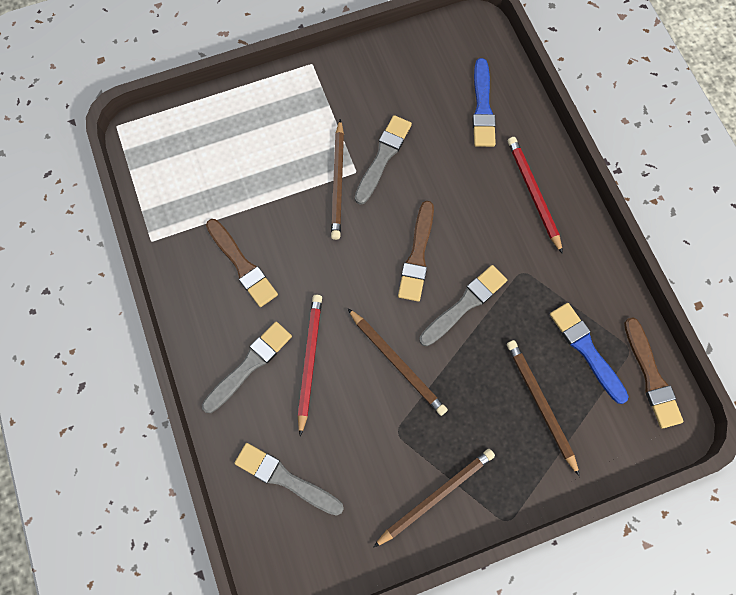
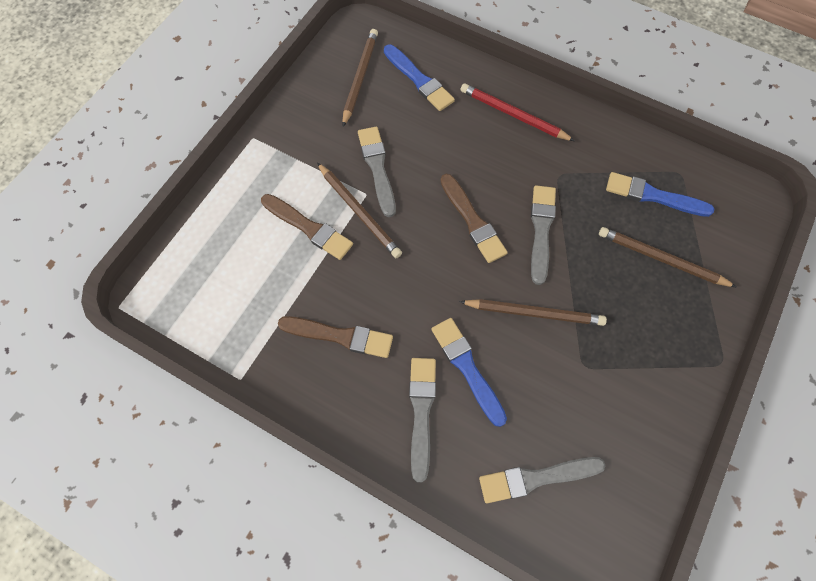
camera: 40 degrees left, 5 degrees down
red pencil [298,295,322,436] -> blue brush [431,318,507,427]
brown pencil [373,449,495,548] -> brown pencil moved to [342,29,378,127]
brown brush [624,317,684,429] -> brown brush moved to [261,194,353,260]

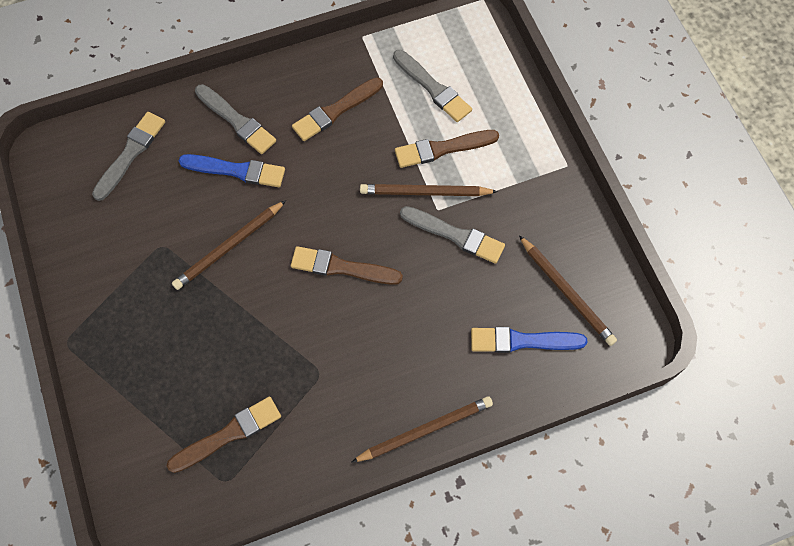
camera: 130 degrees right, 0 degrees up
red pencil [460,84,575,141] -> none
grey brush [531,185,556,285] -> grey brush moved to [393,50,472,122]
brown pencil [599,227,736,287] -> brown pencil moved to [351,396,493,463]
blue brush [606,172,714,217] -> brown brush [167,397,281,473]

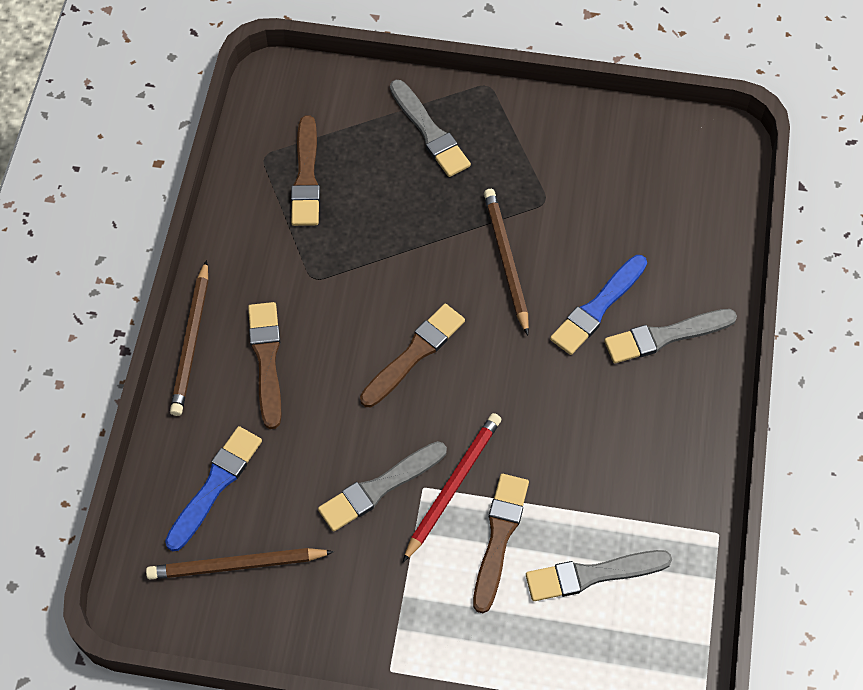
camera: 120 degrees right, 5 degrees down
grey brush [92,112,165,201] -> grey brush moved to [390,80,471,177]
brown brush [292,77,383,141] -> brown brush moved to [248,302,281,429]
brown pencil [360,184,498,196] -> red pencil [403,413,501,562]

